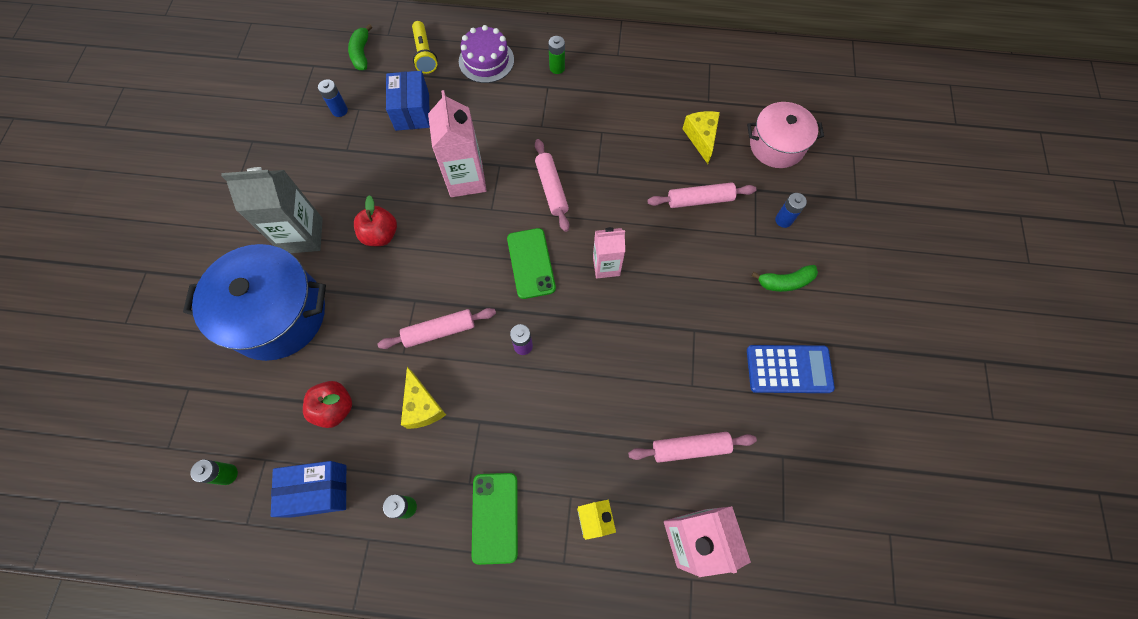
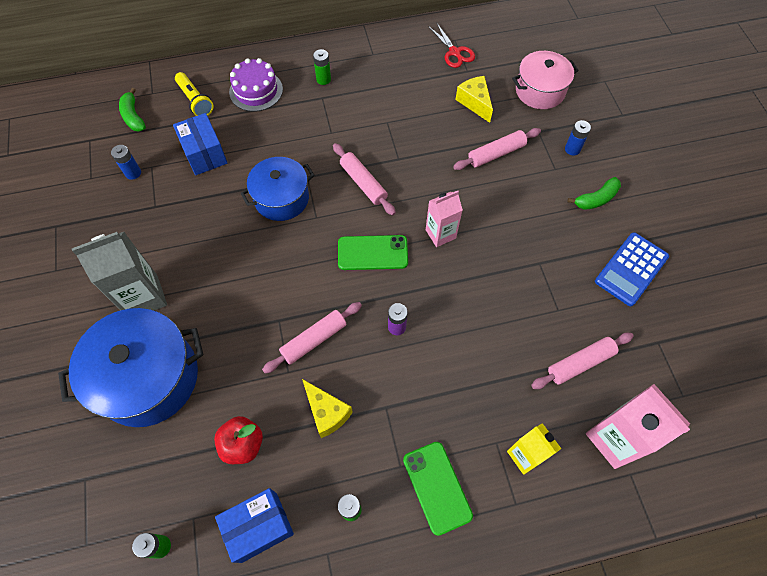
camera: 20 degrees left, 5 degrees down
red apple [354,195,397,246] -> none
pink carton [428,90,487,197] -> blue pot [241,157,315,221]
green phone [507,228,556,299] -> green phone turned 60 degrees counterclockwise [338,235,408,270]
blue calculator [747,345,835,393] -> blue calculator turned 150 degrees clockwise [595,232,669,306]
none -> red scissors [428,22,475,68]

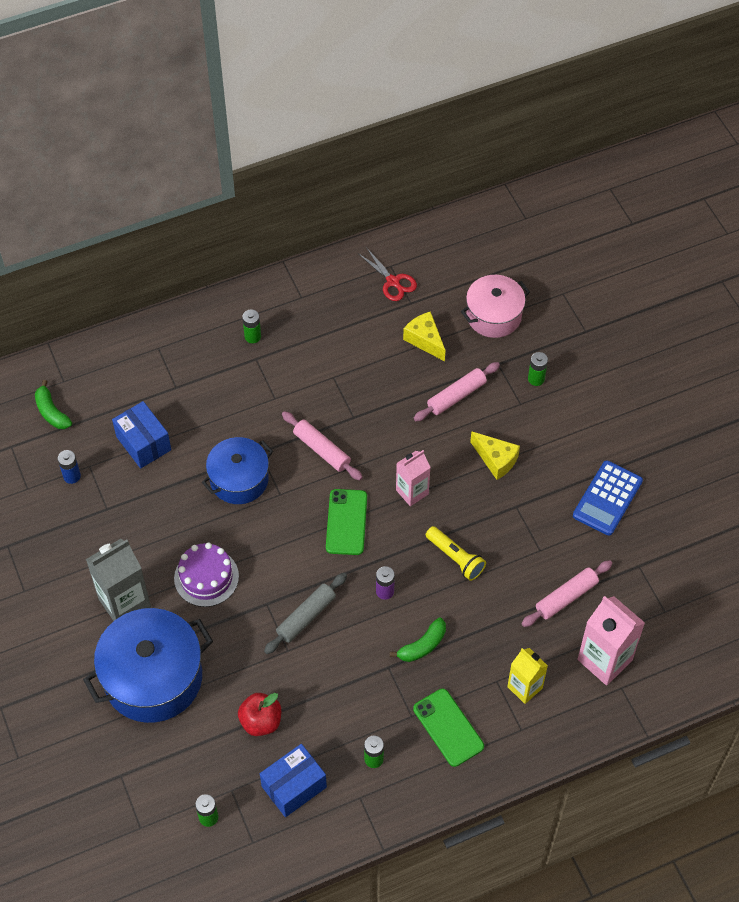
camera: 10 degrees left, 5 degrees down
yellow flashlight [175,72,213,116] -> yellow flashlight moved to [426,526,486,581]
purple cake [229,58,283,112] -> purple cake moved to [174,543,239,607]
pink rolling pin [262,302,362,373] -> grey rolling pin [264,573,347,654]
yellow cheese [302,379,353,438] -> yellow cheese moved to [470,431,520,480]
green phone [338,235,408,270] -> green phone turned 75 degrees counterclockwise [326,489,367,555]
blue battery [565,120,591,156] -> green battery [528,352,548,386]
green banana [568,177,621,210] -> green banana moved to [390,618,446,662]

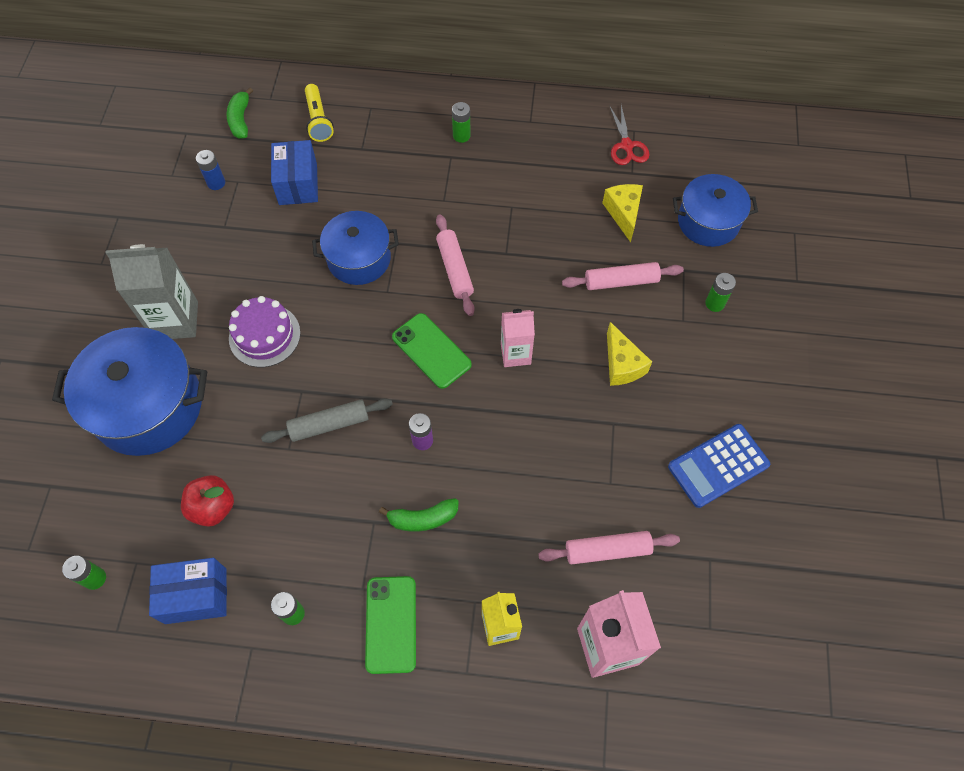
camera: 30 degrees right, 5 degrees up
green phone [326,489,367,555] -> green phone turned 75 degrees counterclockwise [392,313,472,389]
yellow flashlight [426,526,486,581] -> yellow flashlight moved to [305,84,334,142]
pink pot [461,275,530,338] -> blue pot [673,174,758,247]

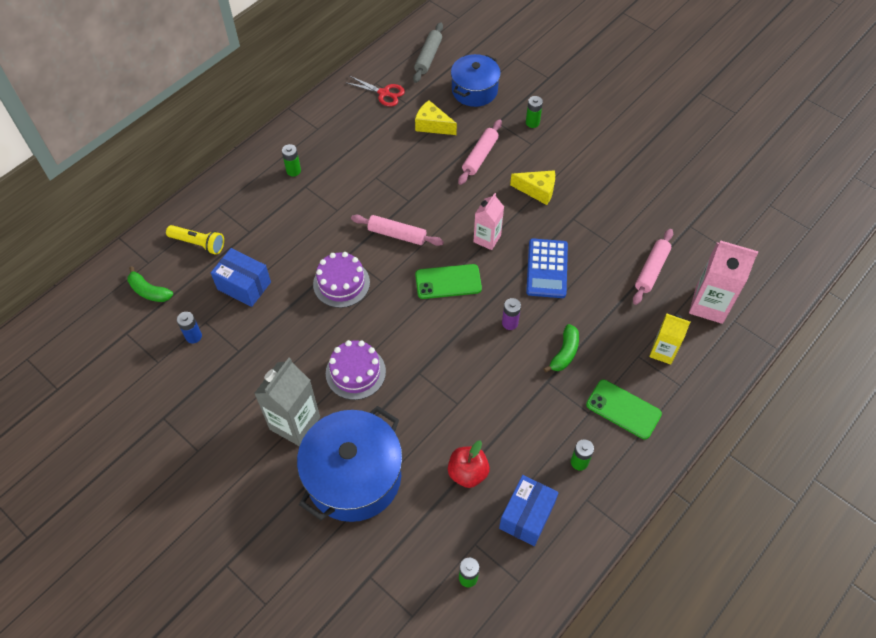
camera: 55 degrees left, 5 degrees down
grey rolling pin [261,399,393,443] -> grey rolling pin moved to [413,23,443,83]
blue pot [312,211,399,285] -> purple cake [313,252,370,308]
blue calculator [668,424,770,508] -> blue calculator moved to [526,238,568,298]

